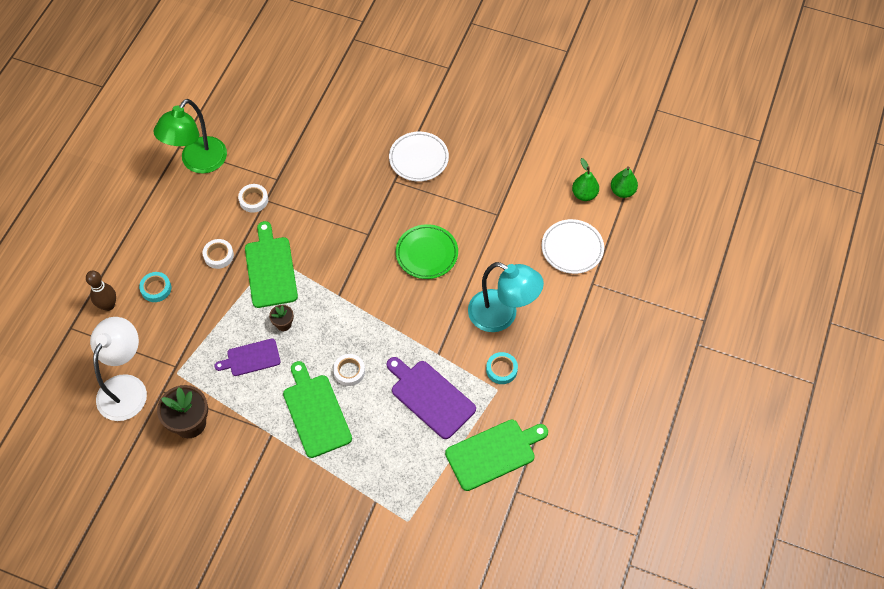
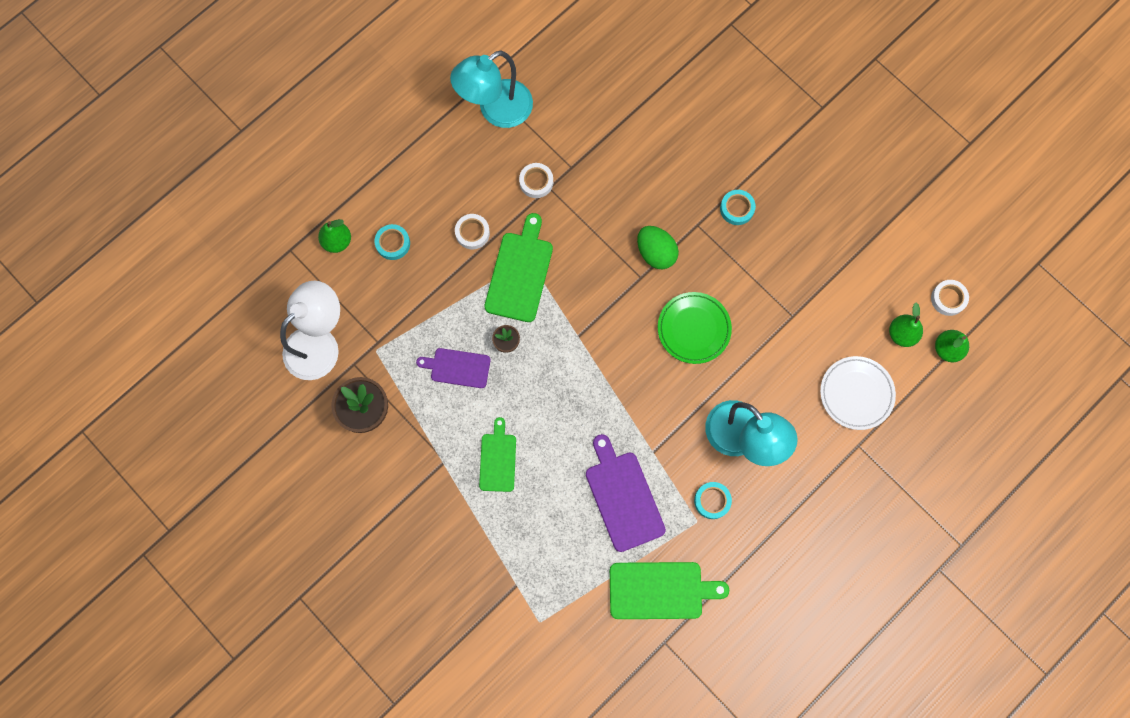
camera: 25 degrees right, 15 degrees up
brown bowling pin [86,271,116,311] -> green pear [318,219,351,253]
green lamp [153,99,227,174] -> turquoise lamp [450,51,533,128]
green cutting board [283,361,352,458] -> green cutting board [479,417,516,492], size x0.64
white tape [333,354,365,386] -> white tape moved to [931,280,969,316]
white plate [389,131,449,181] -> turquoise tape [720,190,756,225]
none -> green egg [637,226,679,269]

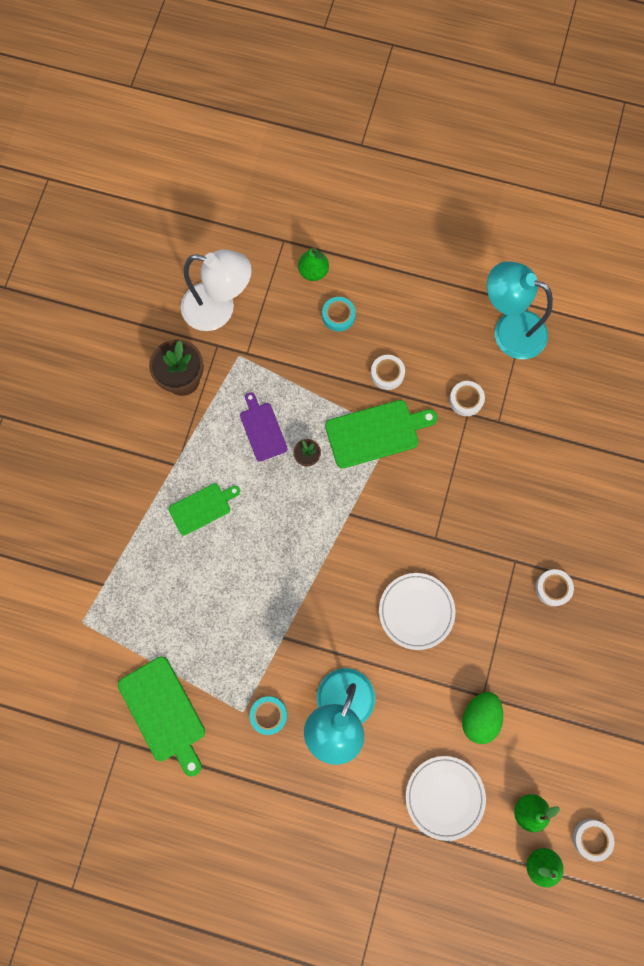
camera: 60 degrees right, 0 degrees up
purple cutting board [586,434,666,552] -> none
green egg [637,226,679,269] -> green egg moved to [462,692,503,744]
green plate [658,292,732,364] -> white plate [379,573,455,650]
turquoise tape [720,190,756,225] -> white tape [535,569,574,606]

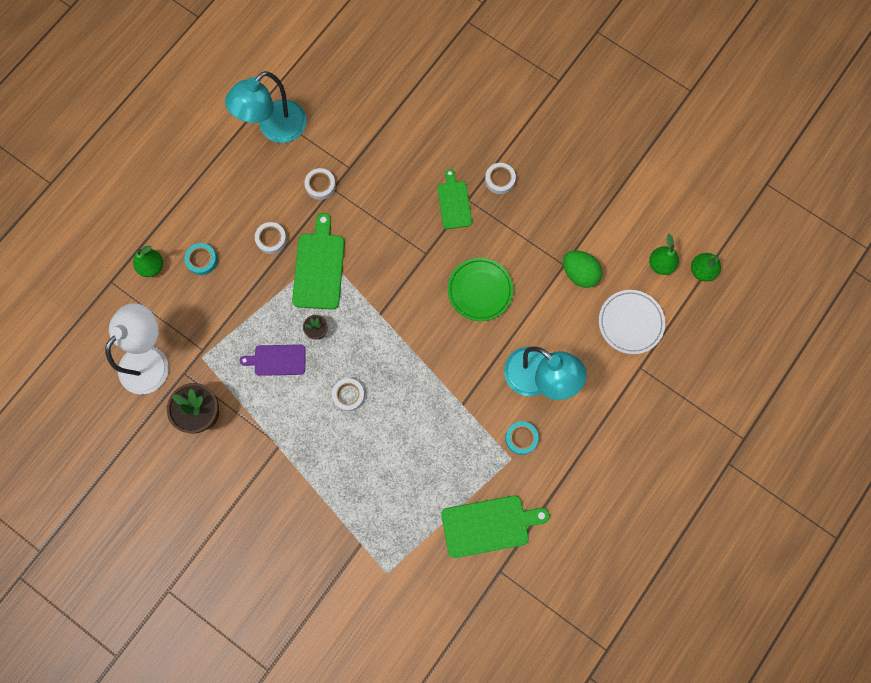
camera: 70 degrees left, 0 degrees up
green cutting board [168,483,240,536] -> green cutting board moved to [437,169,472,229]
white plate [379,573,455,650] -> green plate [447,258,513,321]
white tape [573,819,614,862] -> white tape moved to [332,378,365,411]

